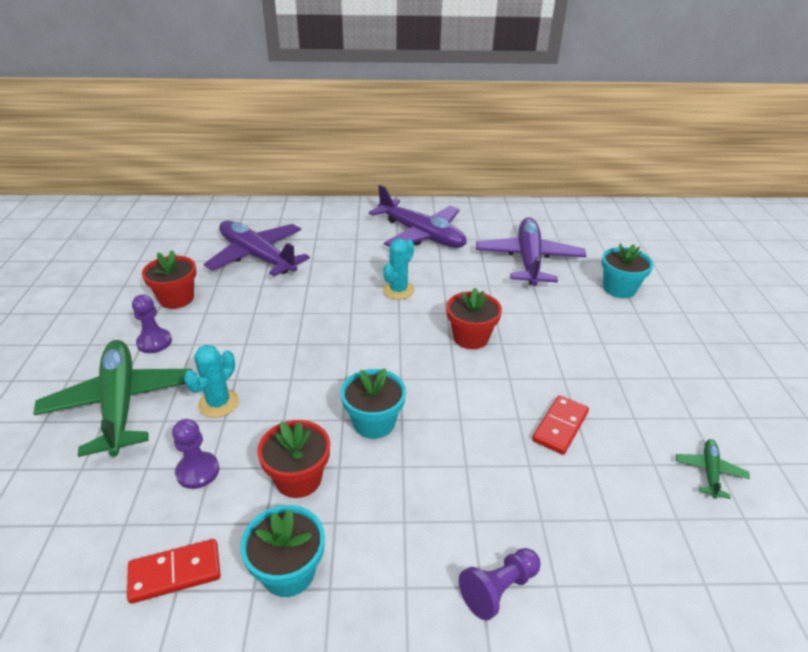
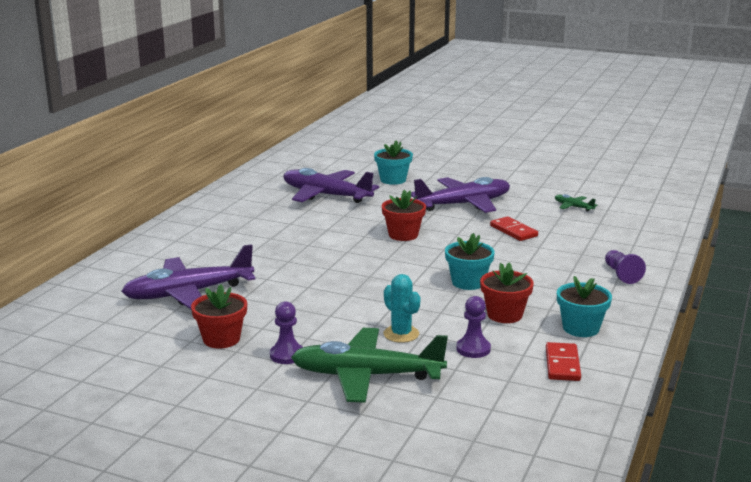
camera: 65 degrees left, 15 degrees down
purple plane [369,185,467,248] -> purple plane moved to [411,177,510,213]
turquoise cactus [383,239,415,300] -> none

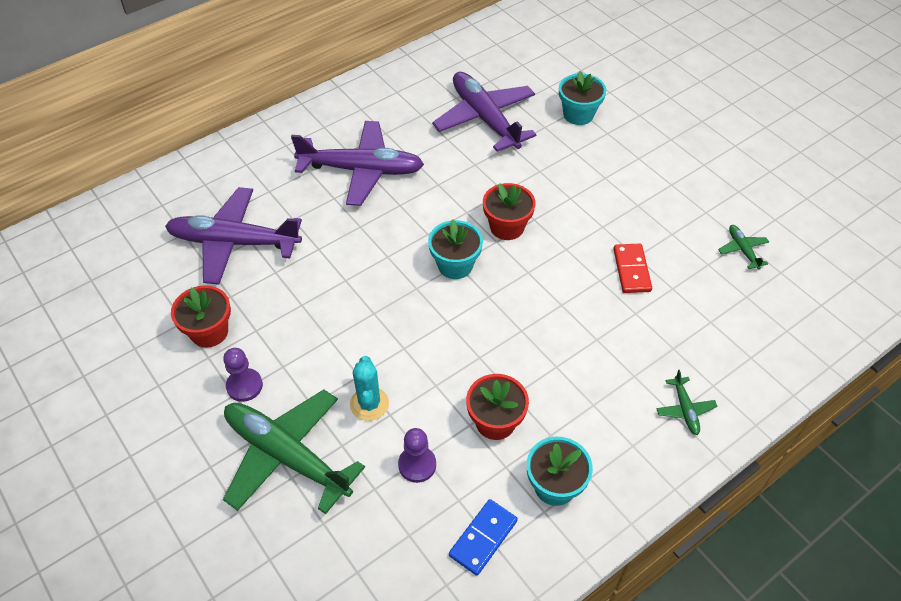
camera: 30 degrees right, 30 degrees up
purple plane [411,177,510,213] -> purple plane moved to [291,121,424,206]
turquoise flower pot [445,233,495,290] -> turquoise flower pot moved to [428,220,483,279]
red domino [546,342,581,381] -> blue domino [449,499,518,576]
purple pawn [605,250,646,284] -> green plane [656,370,718,435]

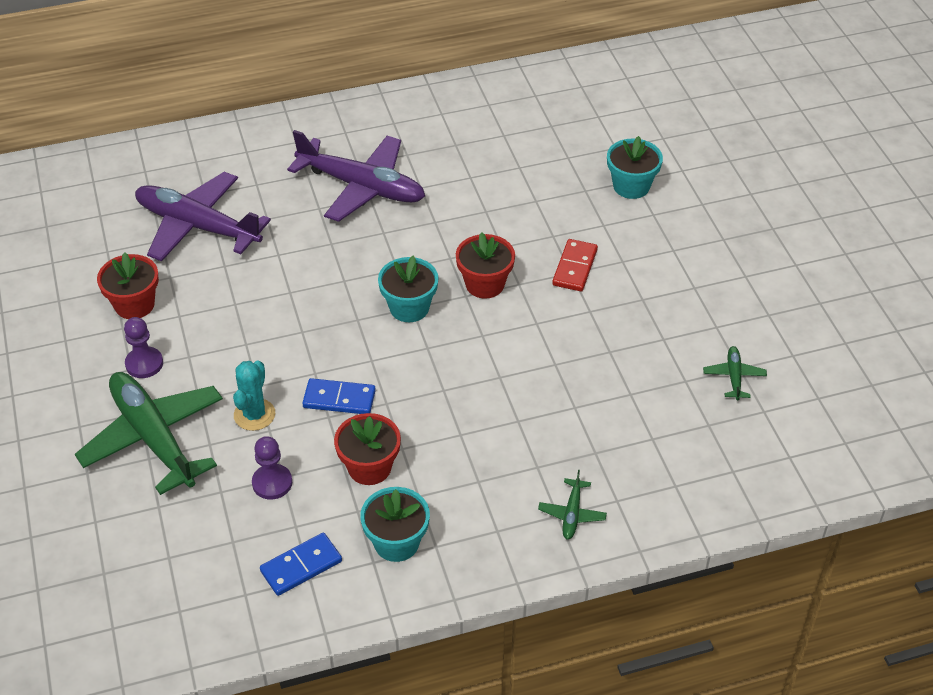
camera: 20 degrees right, 5 degrees down
purple plane [432,72,536,152] -> none
red domino [613,244,652,293] -> red domino moved to [552,239,598,291]
none -> blue domino [302,378,376,414]

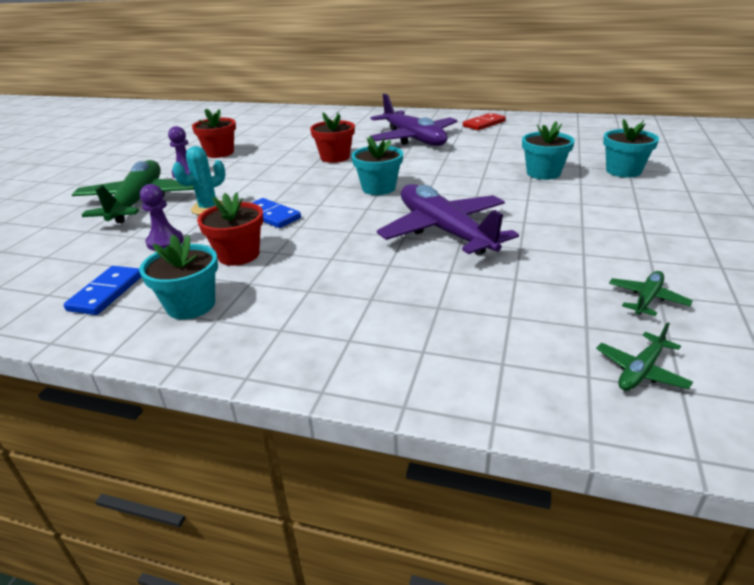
camera: 35 degrees right, 15 degrees down
purple plane [135,172,271,261] -> purple plane moved to [377,184,519,255]
blue domino [260,533,342,596] -> blue domino turned 75 degrees counterclockwise [63,266,141,315]
red flower pot [456,232,515,299] -> red flower pot moved to [310,112,355,163]
green plane [538,470,607,540] -> green plane moved to [596,322,693,391]
red domino [552,239,598,291] -> red domino moved to [463,113,506,130]
none -> turquoise flower pot [522,121,575,180]

